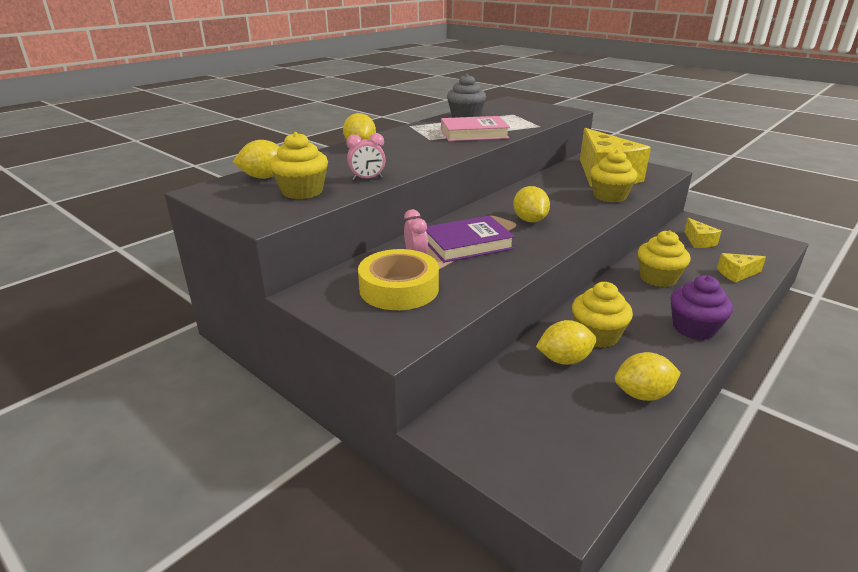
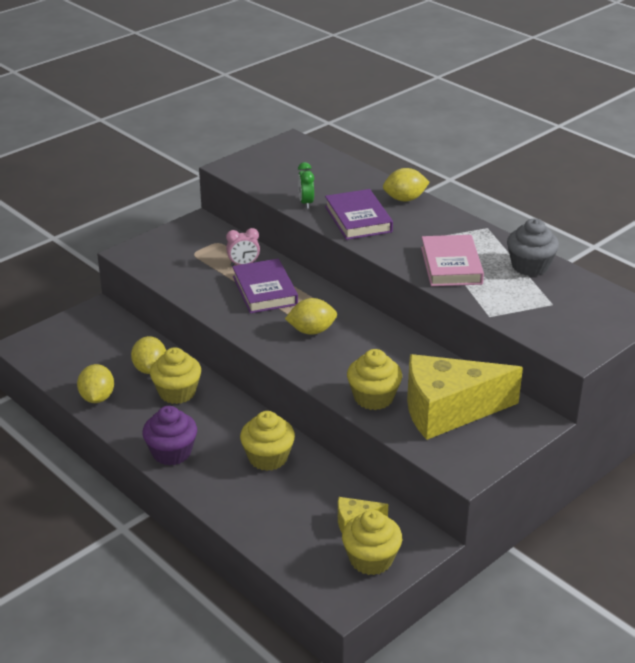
camera: 95 degrees right, 5 degrees up
yellow lemon [233,140,280,179] -> none
yellow cupcake [270,132,328,199] -> yellow cupcake moved to [342,510,402,575]
pink clock [346,133,386,180] -> green clock [298,162,314,209]
yellow tape [358,249,439,310] -> none
yellow cheese [717,253,766,283] -> none
none -> purple book [325,189,393,240]

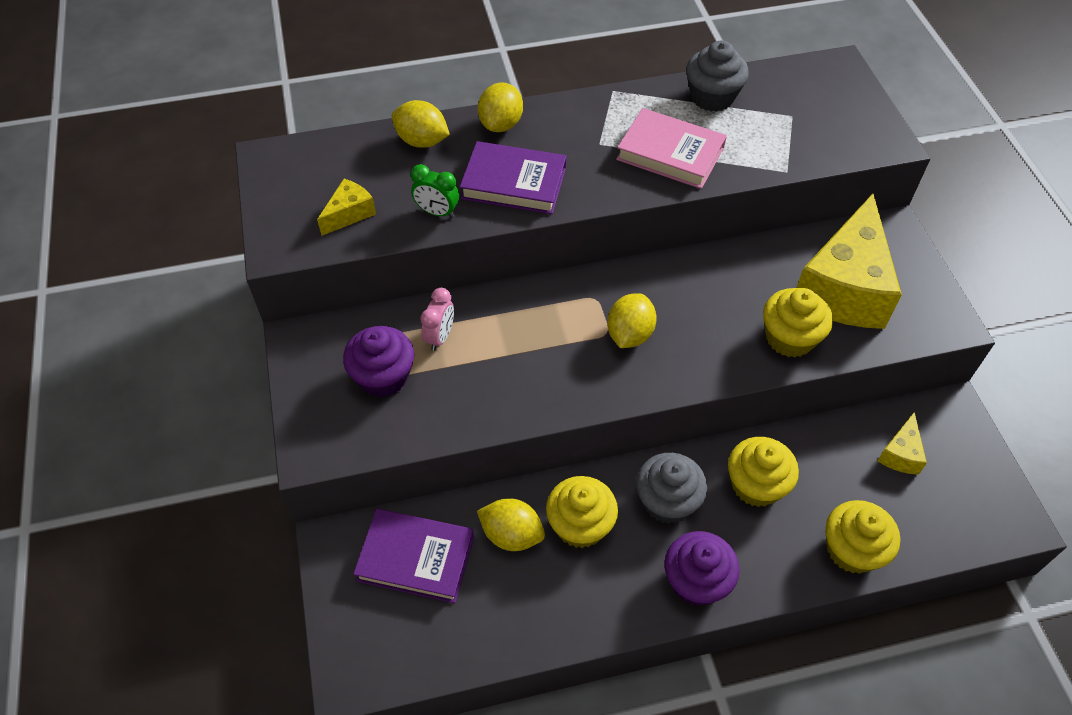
camera: 60 degrees left, 20 degrees up
yellow lemon [77,364,114,403] -> yellow lemon moved to [391,100,450,148]
purple book [232,259,298,313] -> purple book moved to [353,509,474,603]
yellow cupcake [342,510,402,575] -> yellow cupcake moved to [825,500,900,574]
none -> yellow cheese [317,179,376,236]
none -> purple cupcake [343,326,414,397]
none -> grey cupcake [636,453,707,524]

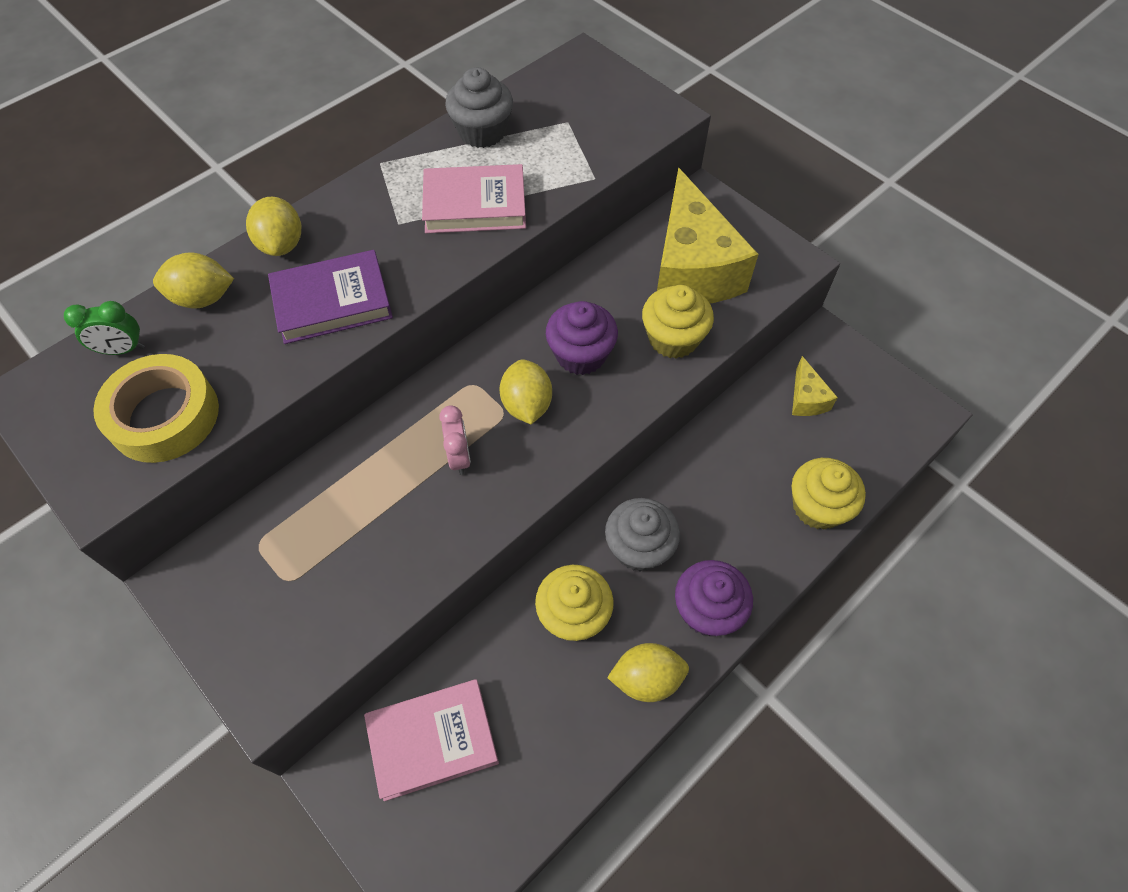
camera: 30 degrees left, 5 degrees up
yellow cheese [317,179,376,236] -> yellow tape [93,354,219,463]
purple cupcake [343,326,414,397] -> purple cupcake moved to [546,301,618,375]
purple book [353,509,474,603] -> pink book [364,679,499,801]
green clock [411,164,459,218] -> green clock moved to [64,301,145,355]
pink clock [420,288,454,351] -> pink clock moved to [439,405,471,475]
yellow lemon [477,498,545,551] -> yellow lemon moved to [607,643,689,702]
yellow cupcake [728,437,799,507] -> none

